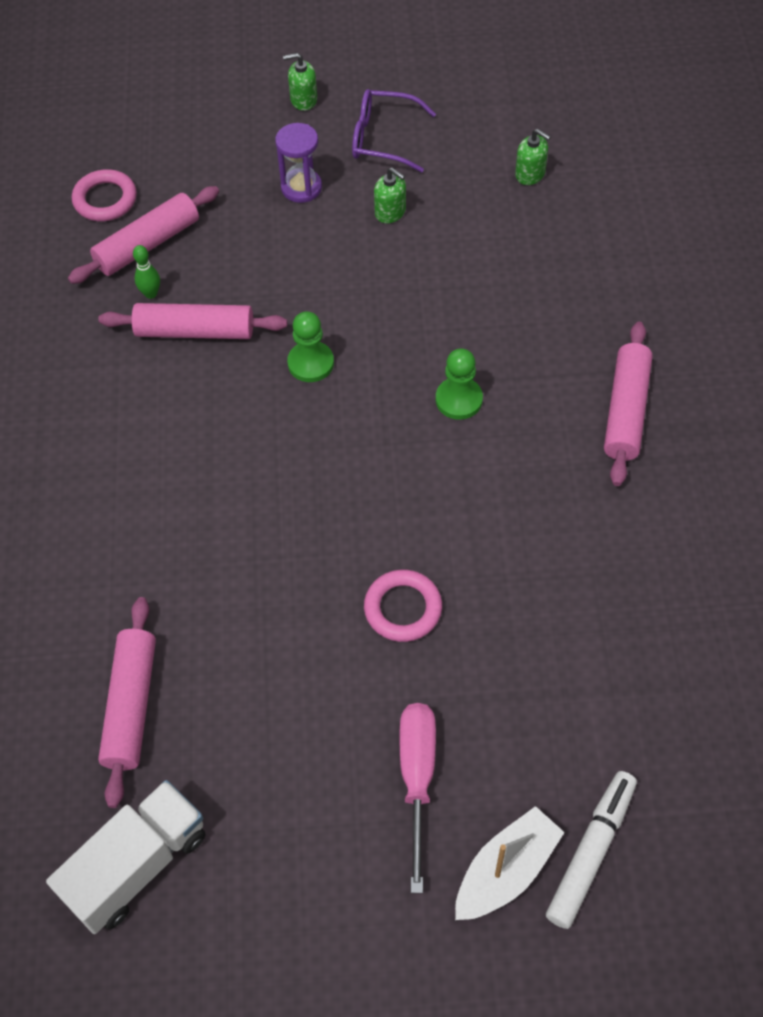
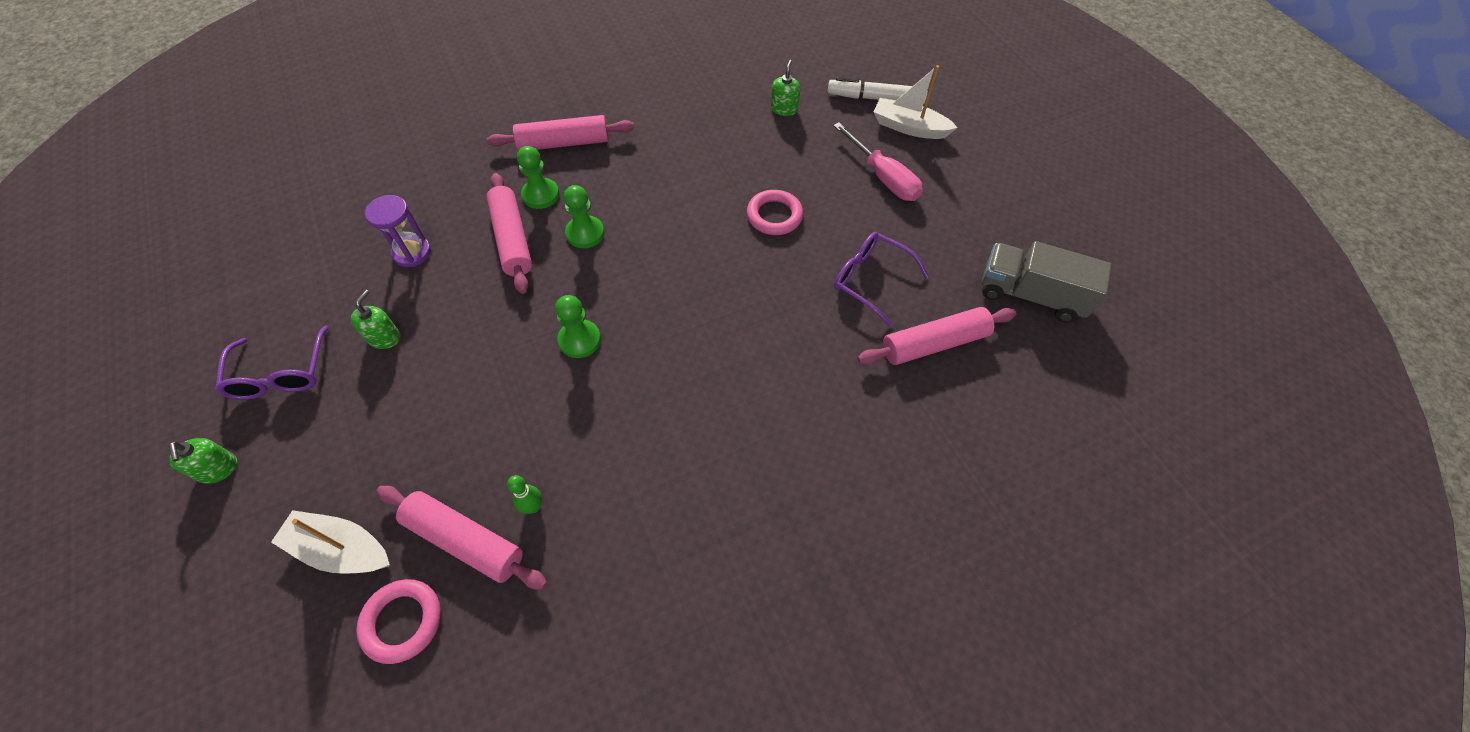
camera: 115 degrees left, 0 degrees up
white truck [46,780,205,934] -> grey truck [982,241,1112,323]
pink rolling pin [98,303,287,339] -> pink rolling pin moved to [486,173,532,294]
purple hourglass [275,123,322,203] -> purple hourglass moved to [365,195,431,267]
pink screwdriver [400,703,436,893] -> pink screwdriver turned 105 degrees counterclockwise [833,122,923,201]
green soap dispenser [515,129,551,185] -> green soap dispenser moved to [771,60,801,116]
none -> white boat [271,510,390,574]
none -> green pawn [517,146,559,209]
none -> purple glasses [834,232,929,327]

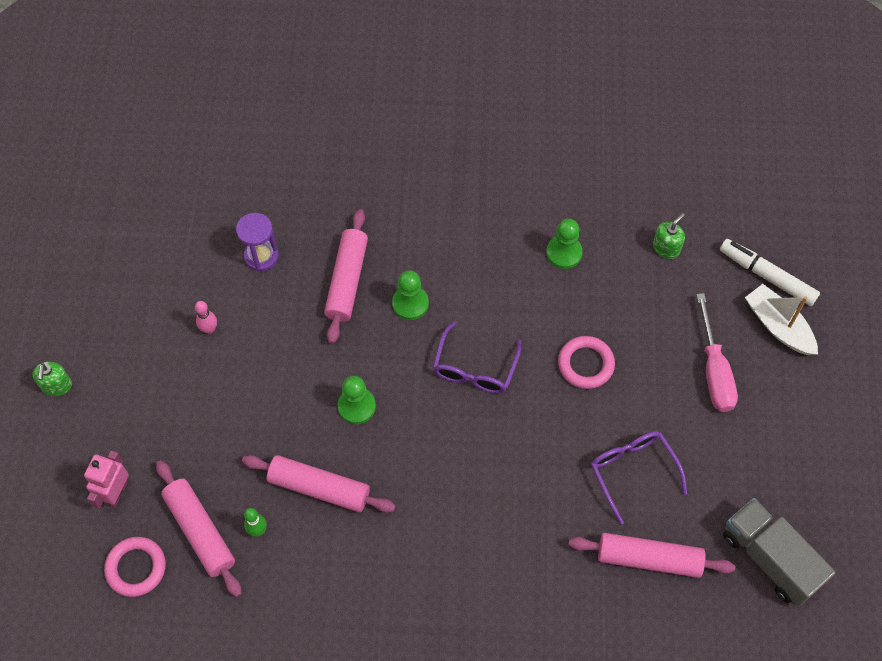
camera: 30 degrees right, 5 degrees up
purple glasses [215,326,328,400] -> purple glasses moved to [433,321,521,394]
white boat [271,510,390,574] -> pink robot [84,451,129,509]
green soap dispenser [351,290,401,349] -> pink bowling pin [195,301,217,334]
pink rolling pin [487,115,634,151] -> pink rolling pin moved to [242,455,396,513]
green pawn [517,146,559,209] -> green pawn moved to [546,219,583,269]

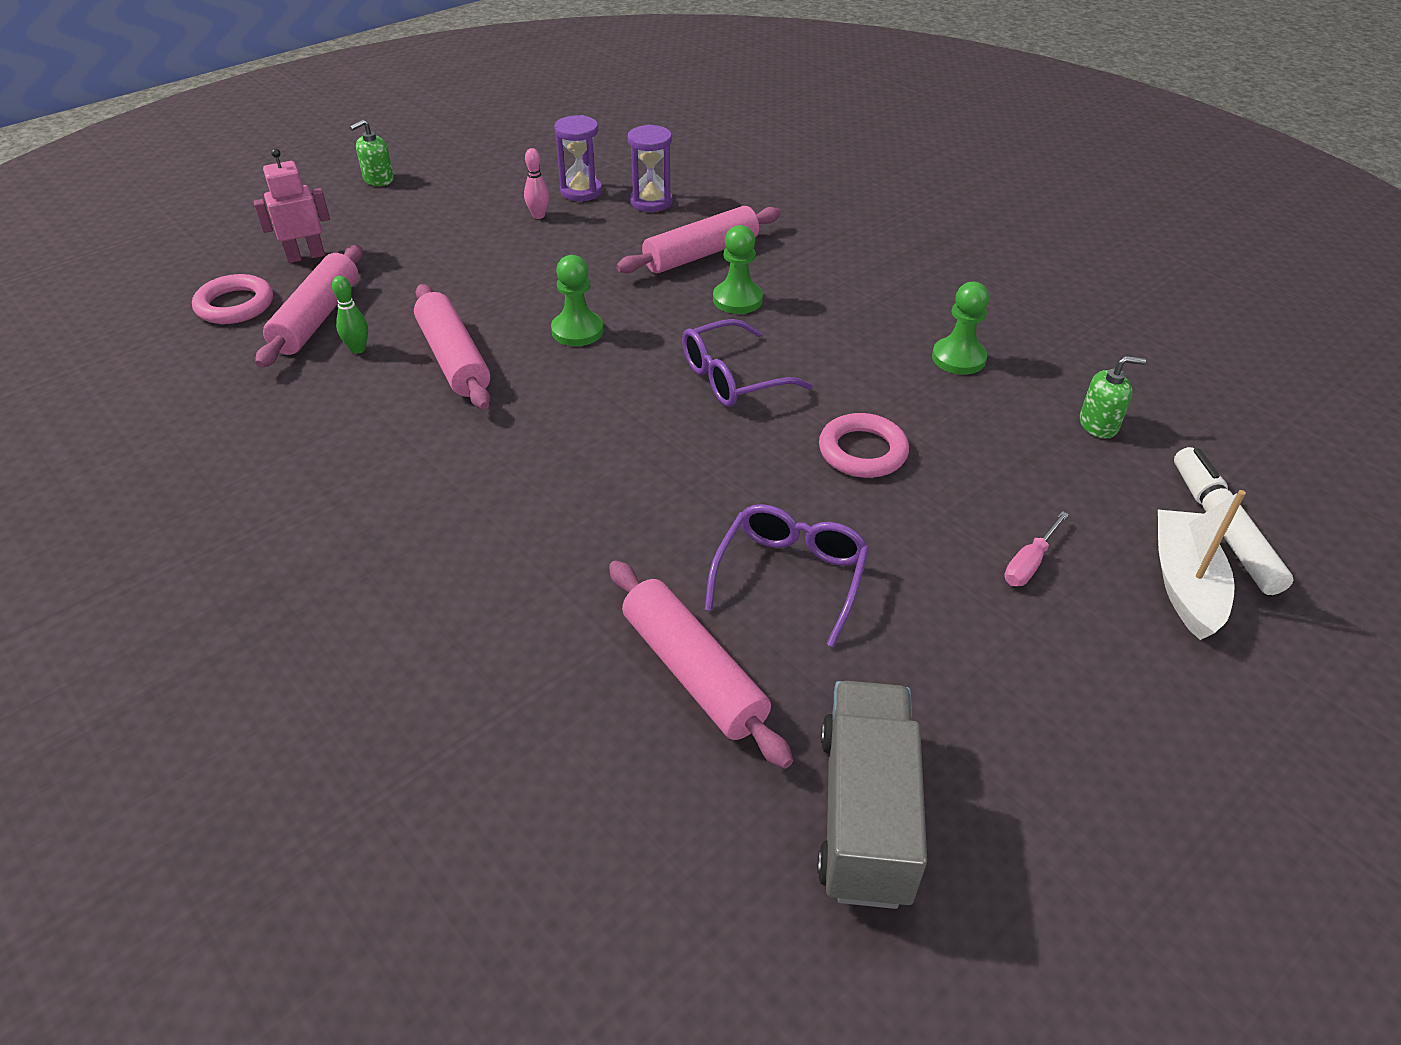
camera: 45 degrees right, 20 degrees down
pink screwdriver [697,293,738,412] -> pink screwdriver [1004,511,1069,586], size x0.54
none -> purple hourglass [554,115,602,201]

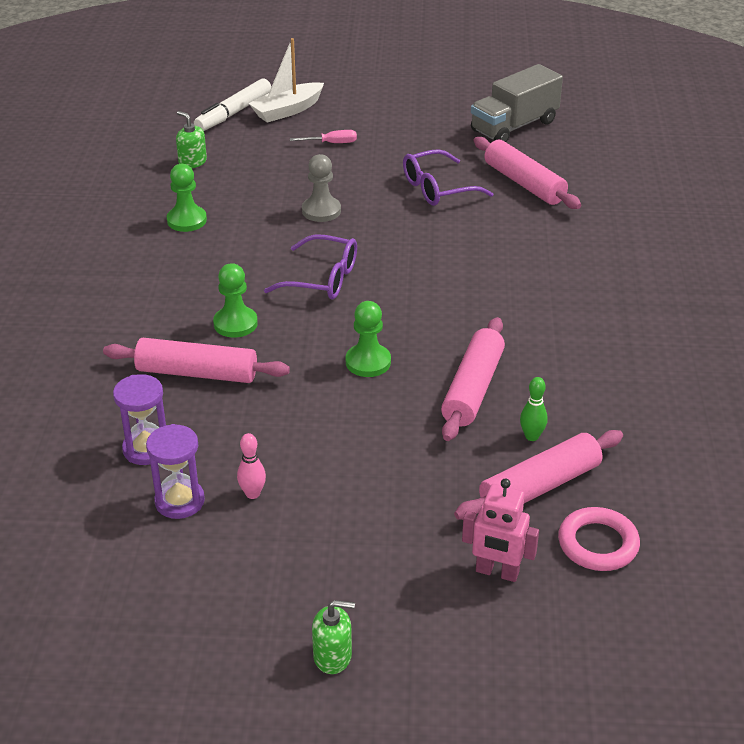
camera: 135 degrees left, 5 degrees down
pink rolling pin [609,560,793,769] -> pink rolling pin turned 45 degrees counterclockwise [474,137,581,209]
pink ring [819,413,909,478] -> grey pawn [302,154,341,222]

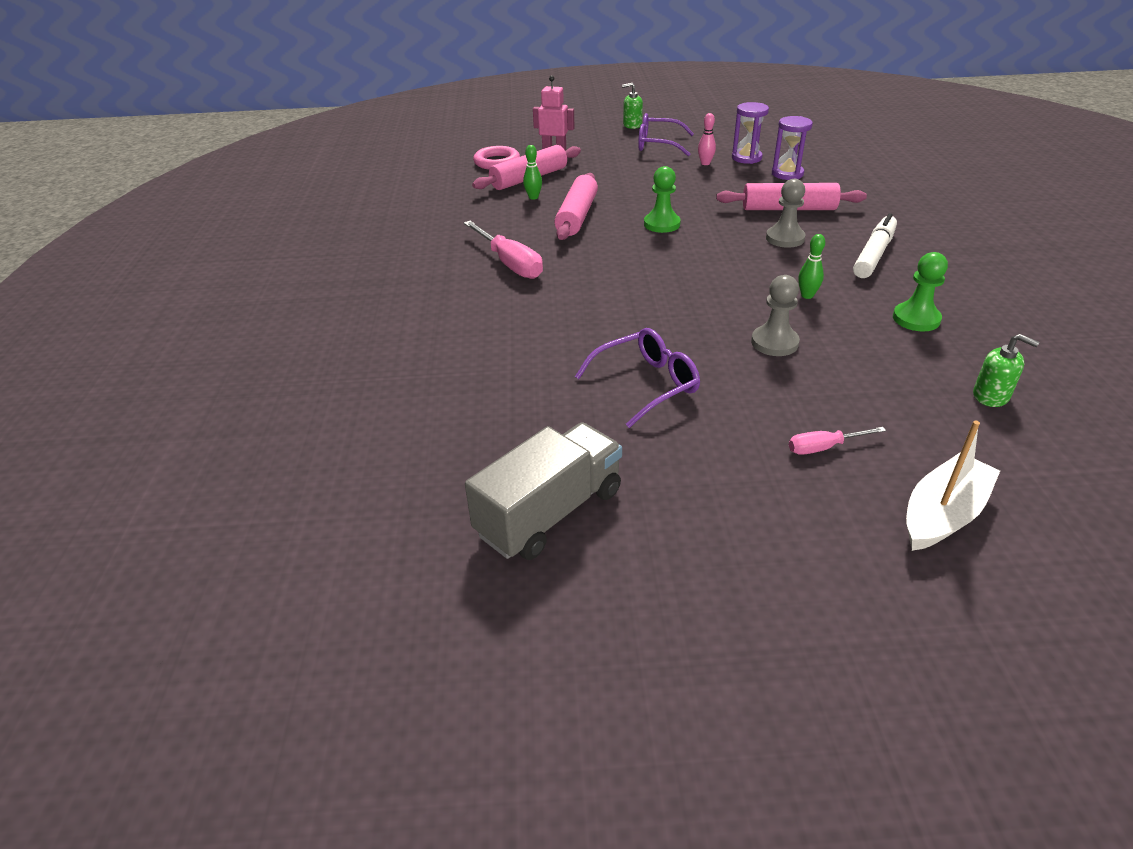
camera: 175 degrees right, 0 degrees up
white marker [194,78,271,131] -> white marker moved to [853,213,897,278]
green pawn [213,263,258,338] -> grey pawn [766,179,806,248]
purple glasses [264,234,357,299] -> purple glasses moved to [638,113,694,156]
pink rolling pin [474,137,581,209] -> none
none -> pink screwdriver [464,221,543,279]
none -> green bowling pin [798,234,825,299]

